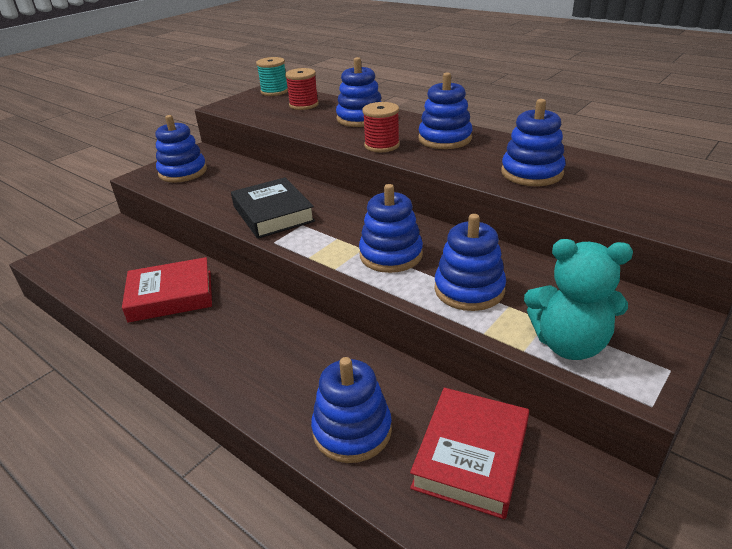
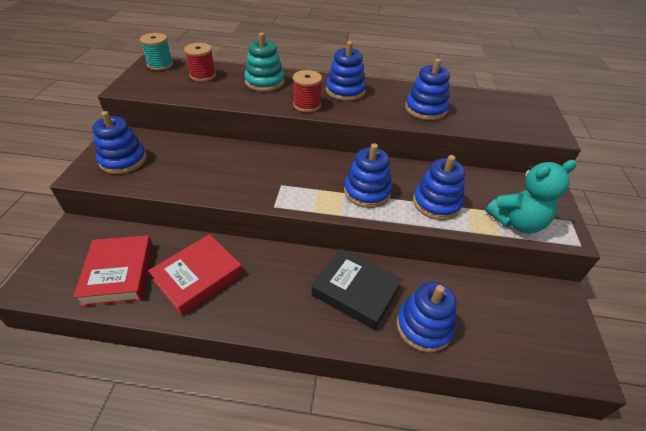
camera: 35 degrees left, 10 degrees up
black book [231,177,315,239] -> black book moved to [312,249,402,330]
blue stacking toy [336,57,381,127] -> turquoise stacking toy [244,33,285,92]
red book [410,388,529,519] -> red book moved to [73,235,153,307]

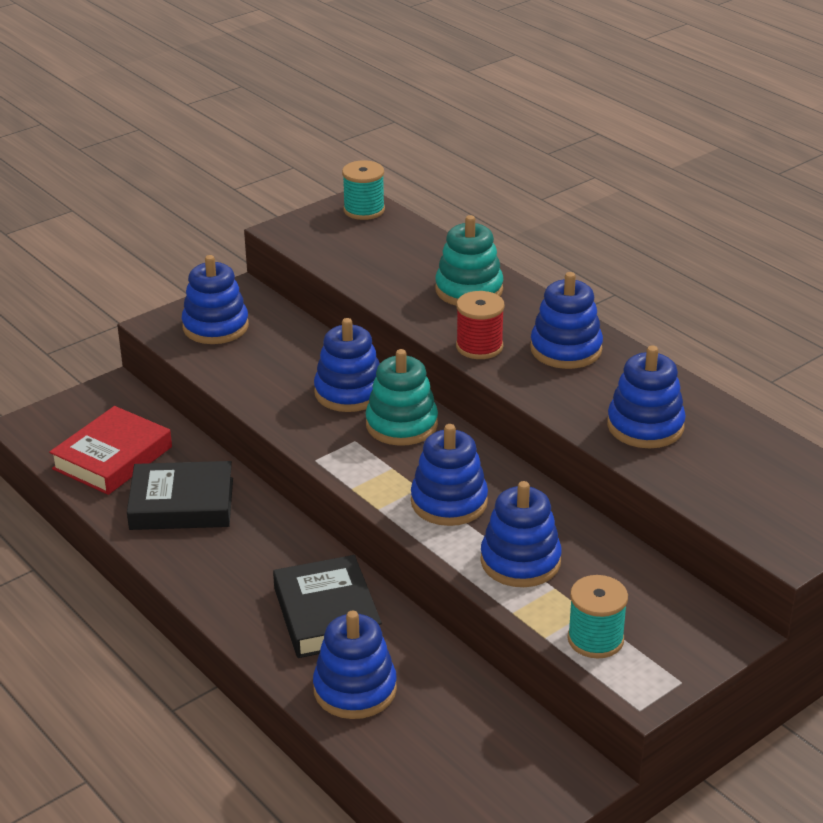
camera: 45 degrees right, 10 degrees down
red book [148,234,243,316] -> black book [127,461,233,530]
red spool [184,43,216,82] -> none
turquoise teddy bear [486,160,577,233] -> turquoise spool [567,575,628,659]
none -> blue stacking toy [314,318,380,412]
none -> turquoise stacking toy [366,349,438,446]

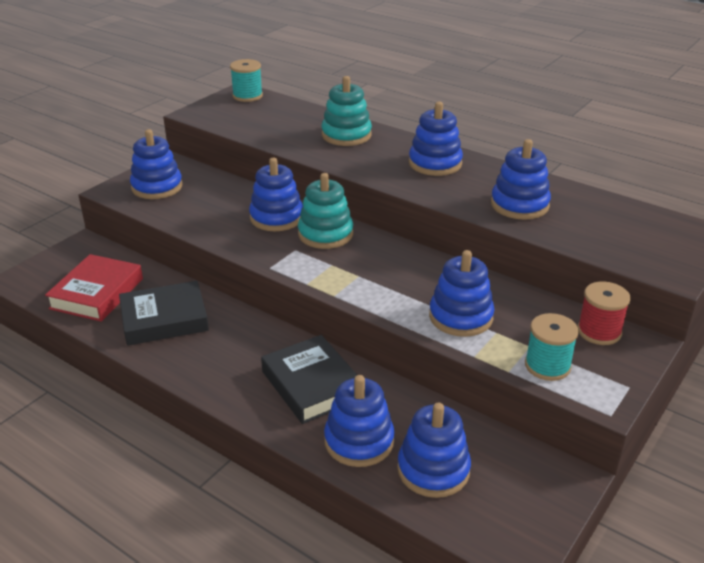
camera: 15 degrees left, 0 degrees up
blue stacking toy [411,424,488,526] -> blue stacking toy moved to [397,402,471,498]
red spool [456,291,505,359] -> red spool moved to [578,281,631,345]

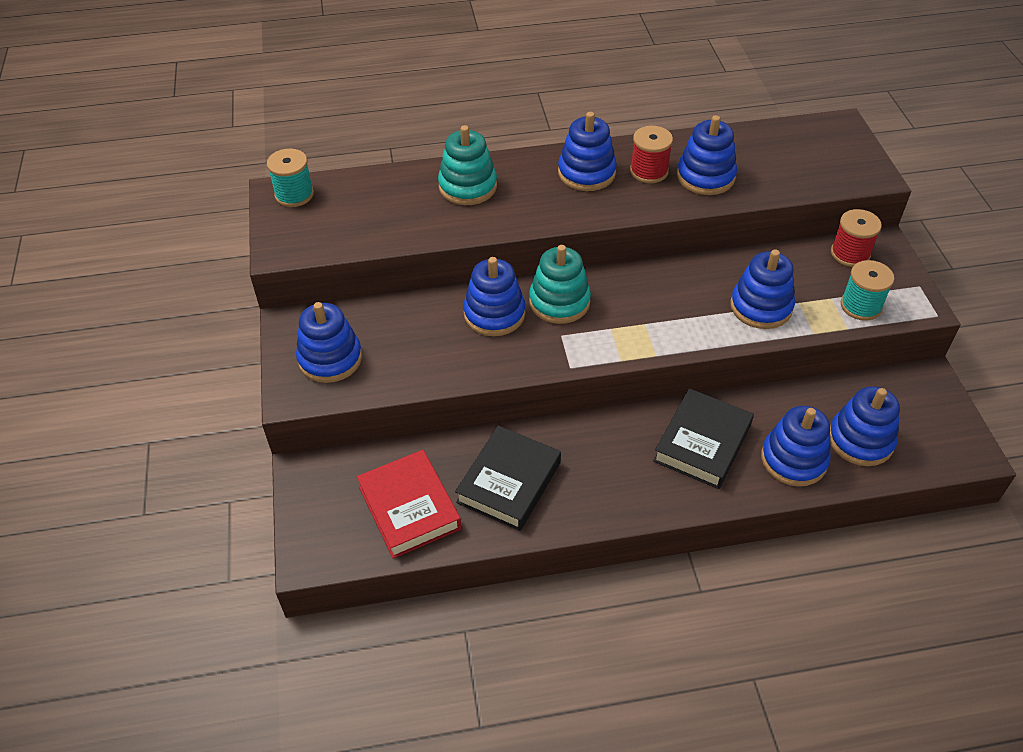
camera: 45 degrees left, 15 degrees up
black book [261,335,357,424] -> black book turned 75 degrees counterclockwise [653,388,754,489]
none -> red spool [630,126,673,183]

